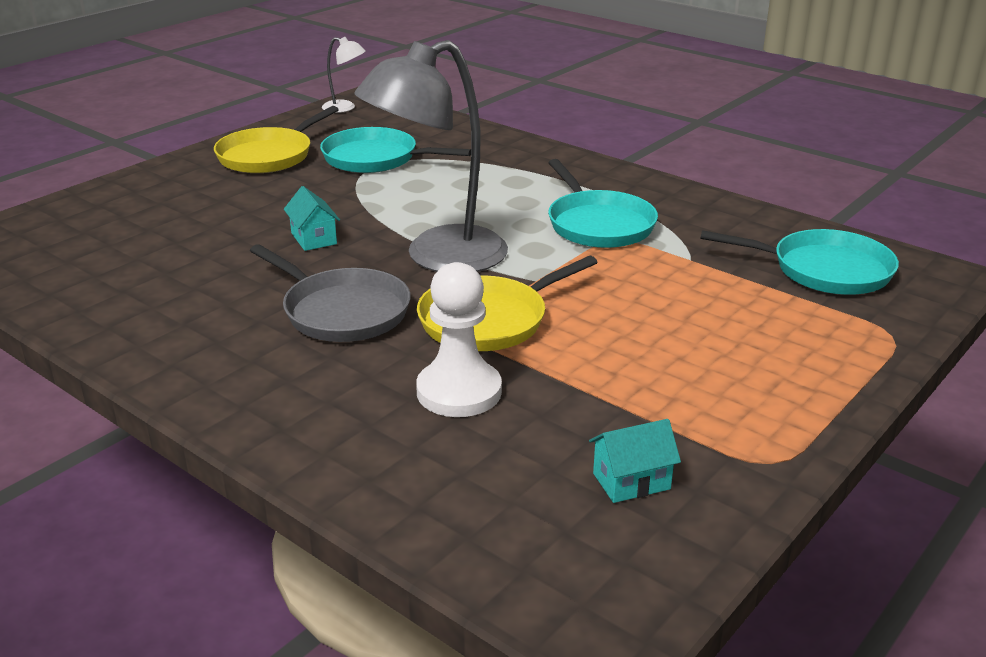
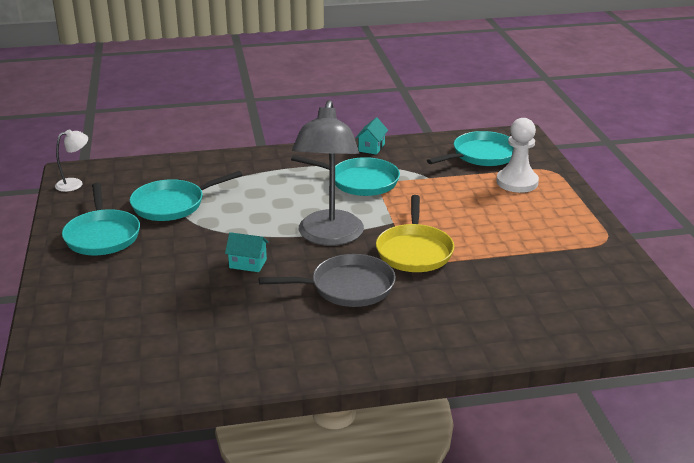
camera: 50 degrees left, 0 degrees up
yellow pan [214,106,339,173] -> turquoise pan [62,183,140,255]
white pawn [416,262,502,417] -> white pawn moved to [496,118,539,193]
turquoise house [589,419,681,503] -> turquoise house moved to [355,117,388,155]

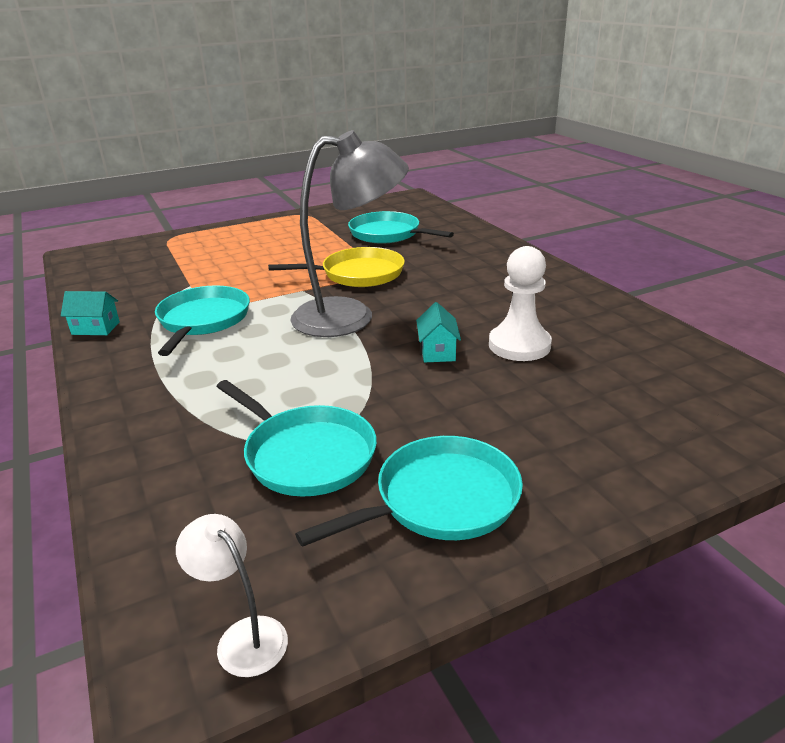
camera: 105 degrees left, 0 degrees up
grey pan [259,254,396,307] -> none
turquoise pan [427,131,514,166] -> turquoise pan moved to [348,211,454,243]
white pawn [496,118,539,193] -> white pawn moved to [489,246,552,361]

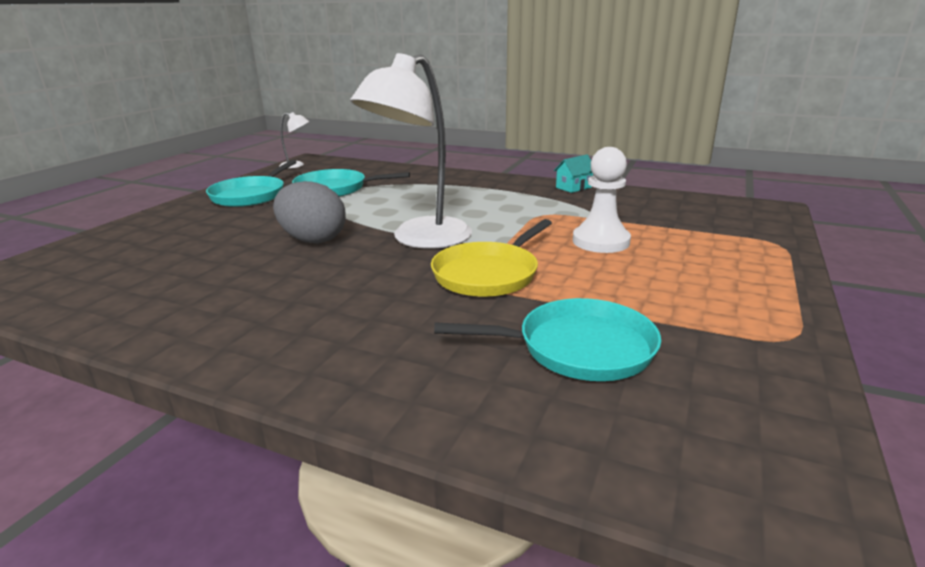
camera: 140 degrees right, 5 degrees down
turquoise pan [155,285,250,356] -> none
grey lamp [290,130,409,337] -> white lamp [350,53,472,249]
turquoise house [416,302,461,363] -> grey egg [273,181,346,244]
white pawn [489,246,552,361] -> white pawn moved to [573,147,631,253]

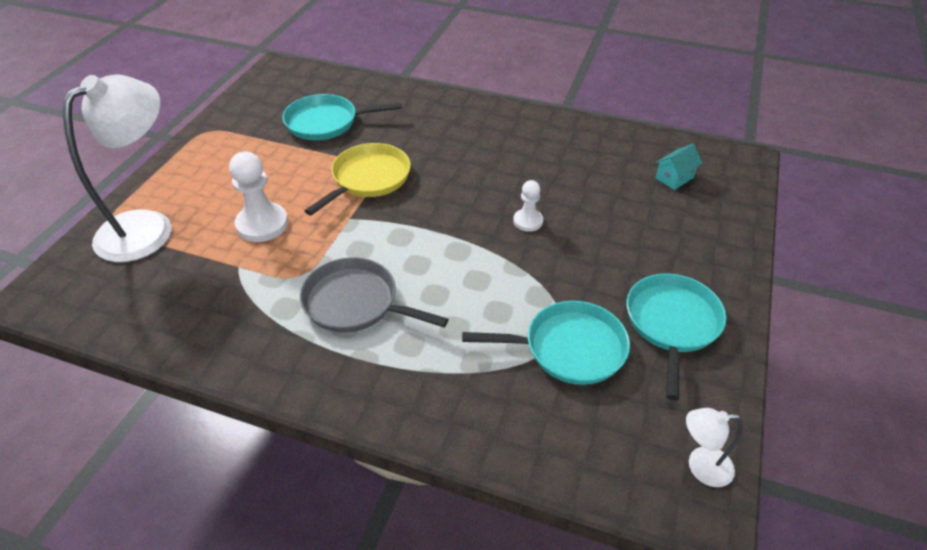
camera: 175 degrees right, 20 degrees up
grey egg [273,181,346,244] -> white pawn [513,180,543,232]
white lamp [350,53,472,249] -> white lamp moved to [63,74,171,262]
turquoise house [554,154,593,193] -> turquoise house moved to [656,144,703,190]
none -> grey pan [300,257,448,333]

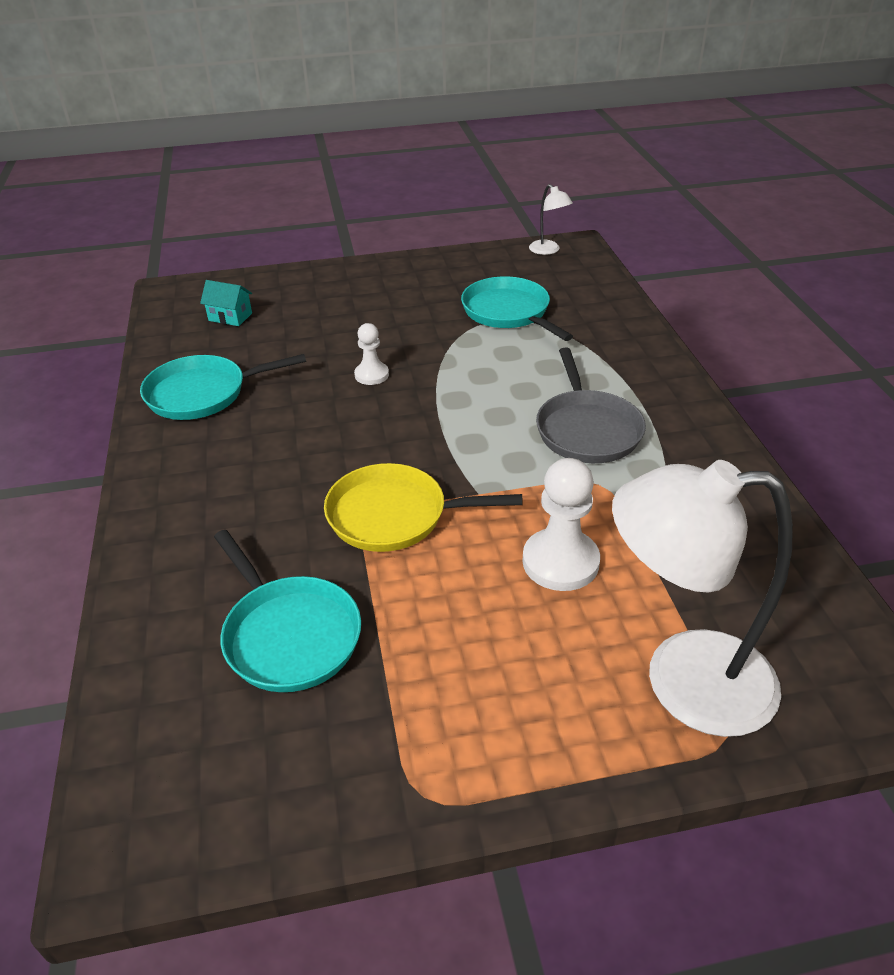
camera: 120 degrees left, 5 degrees down
turquoise pan [627,274,726,400] -> turquoise pan moved to [140,354,306,420]

